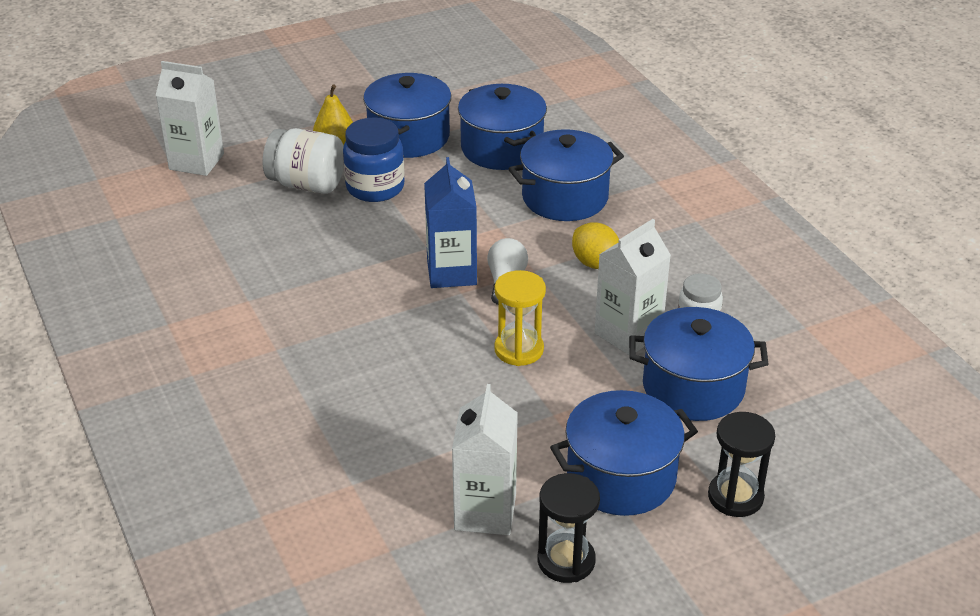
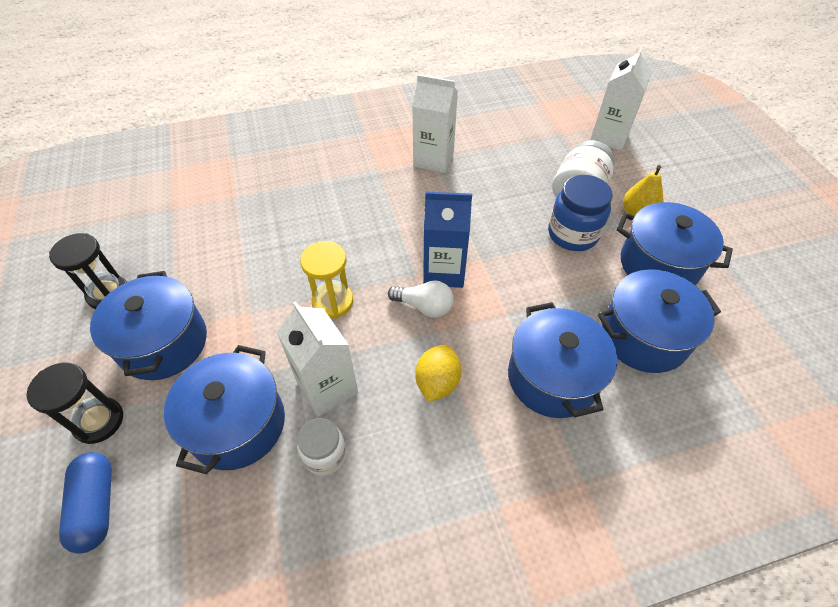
camera: 100 degrees right, 15 degrees up
white carton [452,384,518,535] -> white carton moved to [412,74,458,173]
yellow lemon [572,222,619,269] -> yellow lemon turned 45 degrees counterclockwise [415,345,462,402]
none -> blue capsule [59,452,112,554]

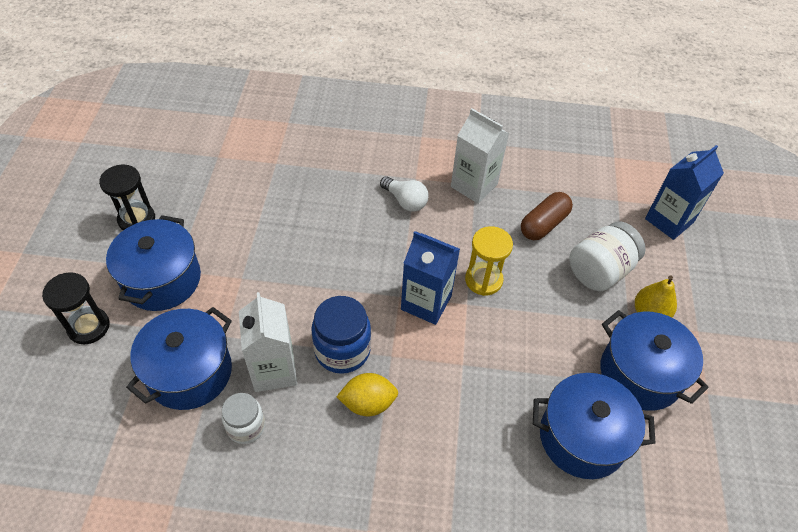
camera: 20 degrees right, 0 degrees up
blue capsule [59,452,112,554] -> none
yellow hourglass [300,241,353,319] -> yellow hourglass moved to [465,226,513,296]
white light bulb [388,280,453,318] -> white light bulb moved to [380,176,429,212]
yellow lemon [415,345,462,402] -> yellow lemon turned 45 degrees clockwise [337,373,398,416]
blue pot [508,302,617,418] -> none
blue jar [548,175,613,251] -> blue jar moved to [311,296,371,374]
white carton [591,47,652,151] -> blue carton [645,145,724,240]
none -> brown capsule [521,192,573,240]

